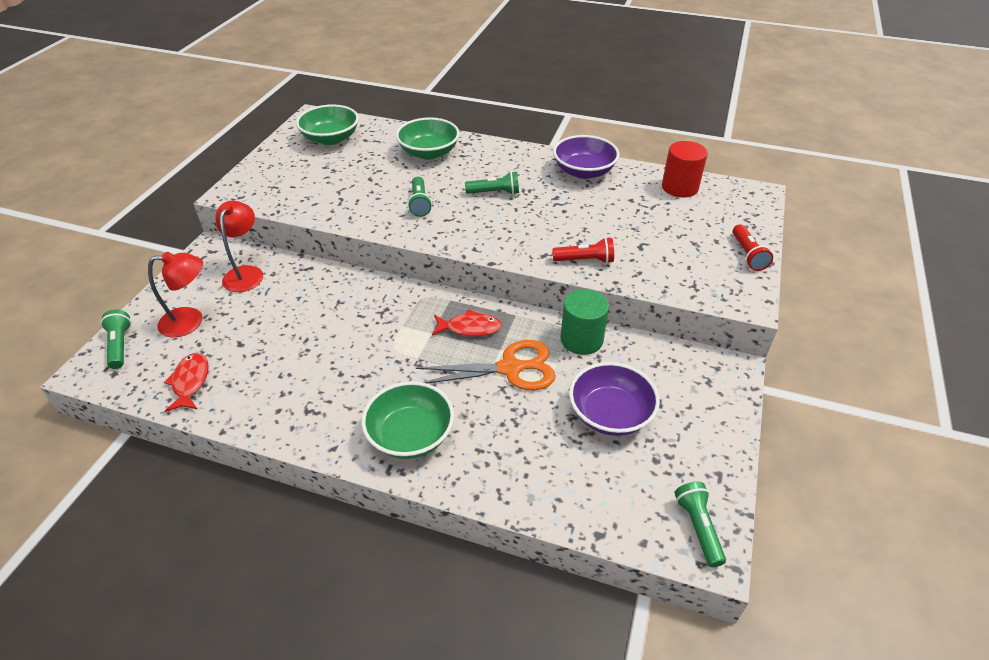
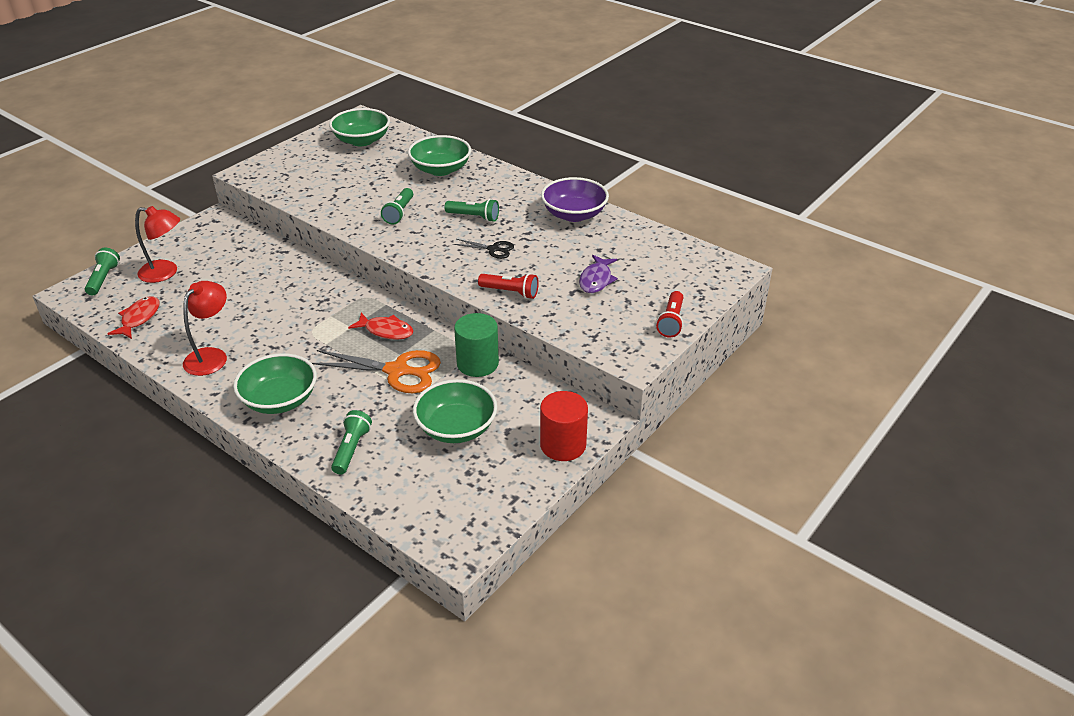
camera: 20 degrees right, 5 degrees down
red lamp [215,201,263,292] -> red lamp moved to [183,281,227,376]
purple bowl [569,362,660,436] -> green bowl [413,379,497,443]
red cylinder [662,141,708,198] -> red cylinder moved to [540,391,588,461]
green flashlight [674,482,726,567] -> green flashlight moved to [331,410,372,475]
none -> black scissors [453,239,514,259]
none -> purple fish [579,255,618,293]

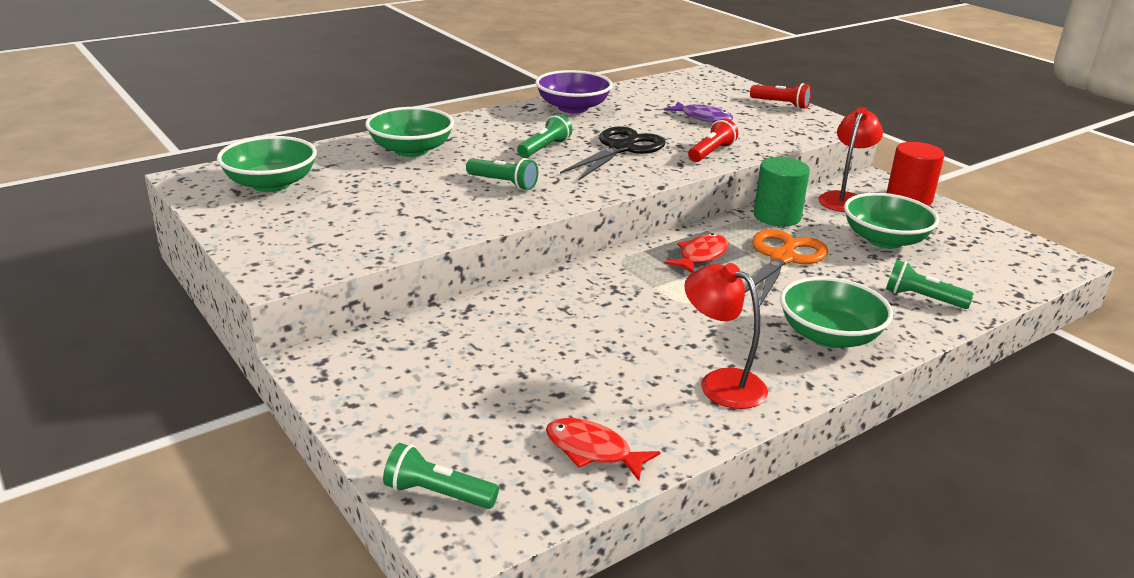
camera: 75 degrees left, 10 degrees down
red lamp [135,206,180,283] -> red lamp moved to [818,107,883,212]
black scissors [453,239,514,259] -> black scissors [560,126,665,181], size x1.92

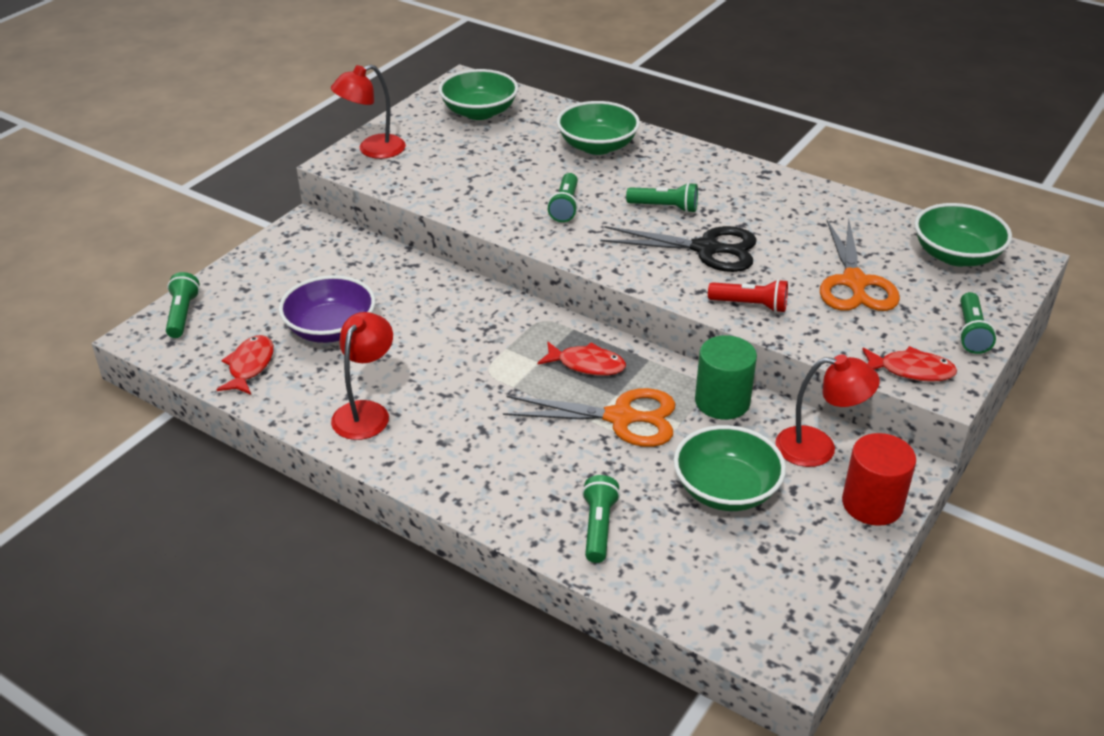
camera: 70 degrees right, 10 degrees up
purple bowl [535,70,613,113] -> purple bowl moved to [279,275,375,343]
purple fish [664,101,733,122] -> orange scissors [820,219,900,311]
red flashlight [750,83,812,109] -> green flashlight [959,292,996,354]
green bowl [780,277,893,348] -> green bowl moved to [914,203,1012,266]
none -> red lamp [331,65,406,159]
none -> red fish [862,346,957,382]

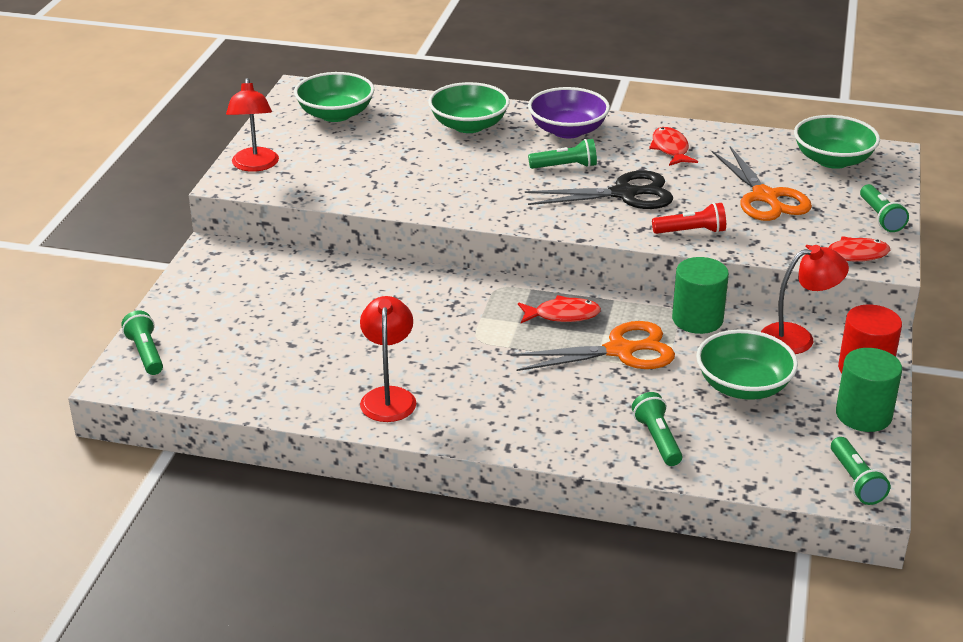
camera: 20 degrees left, 5 degrees down
red fish [216,335,274,395] -> red fish moved to [649,127,698,166]
purple bowl [279,275,375,343] -> purple bowl moved to [528,87,610,138]
red lamp [331,65,406,159] -> red lamp turned 45 degrees counterclockwise [226,78,279,172]
green flashlight [548,173,578,222] -> green flashlight moved to [831,437,890,505]
none -> green cylinder [836,348,902,432]

